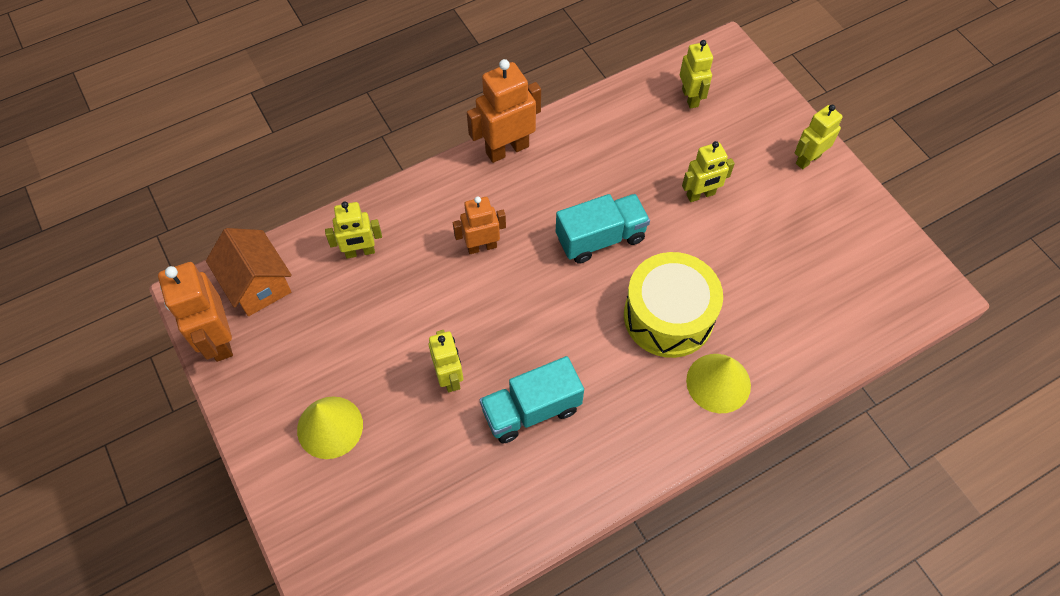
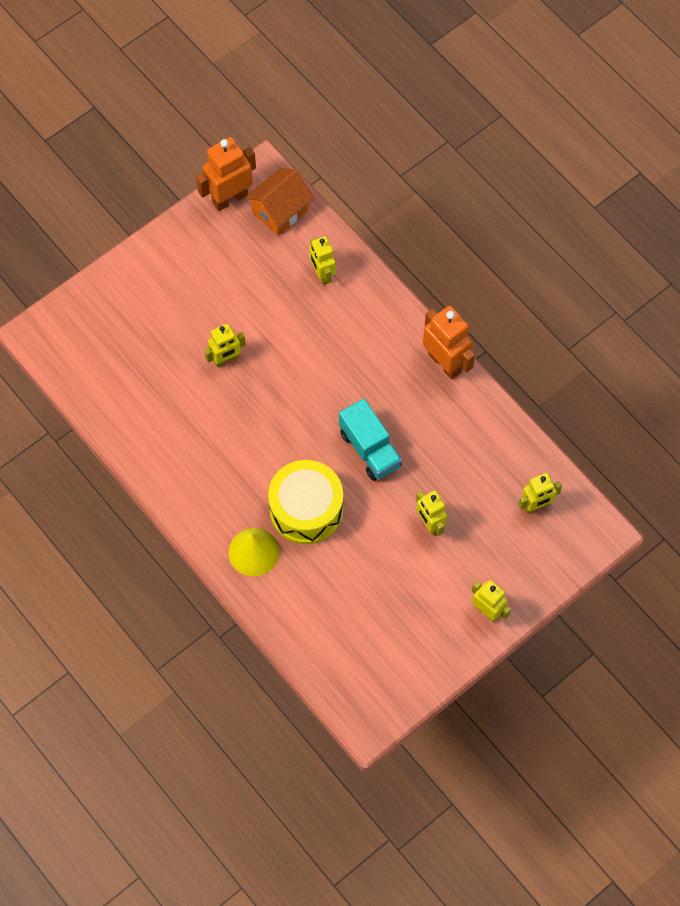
camera: 80 degrees right, 5 degrees up
yellow cone [297,396,363,459] -> none
orange robot [453,196,506,254] -> none
turquoise truck [480,356,584,443] -> none

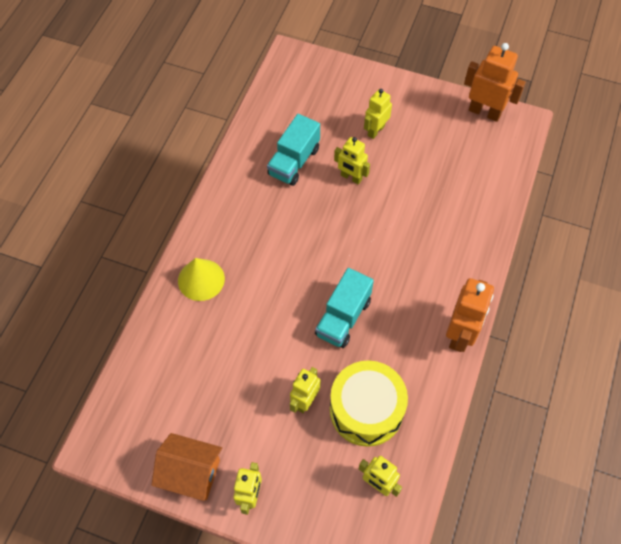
camera: 60 degrees right, 5 degrees down
orange house [245,168,314,235] -> orange house moved to [152,433,222,501]
yellow drum [268,460,343,544] -> yellow drum moved to [330,360,408,447]
yellow robot [309,236,336,285] -> yellow robot moved to [364,89,392,139]
none -> turquoise truck [267,114,320,186]

